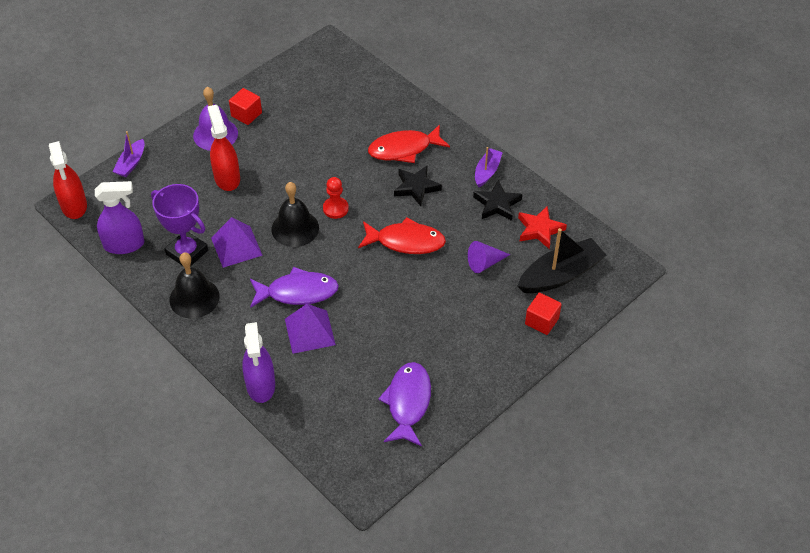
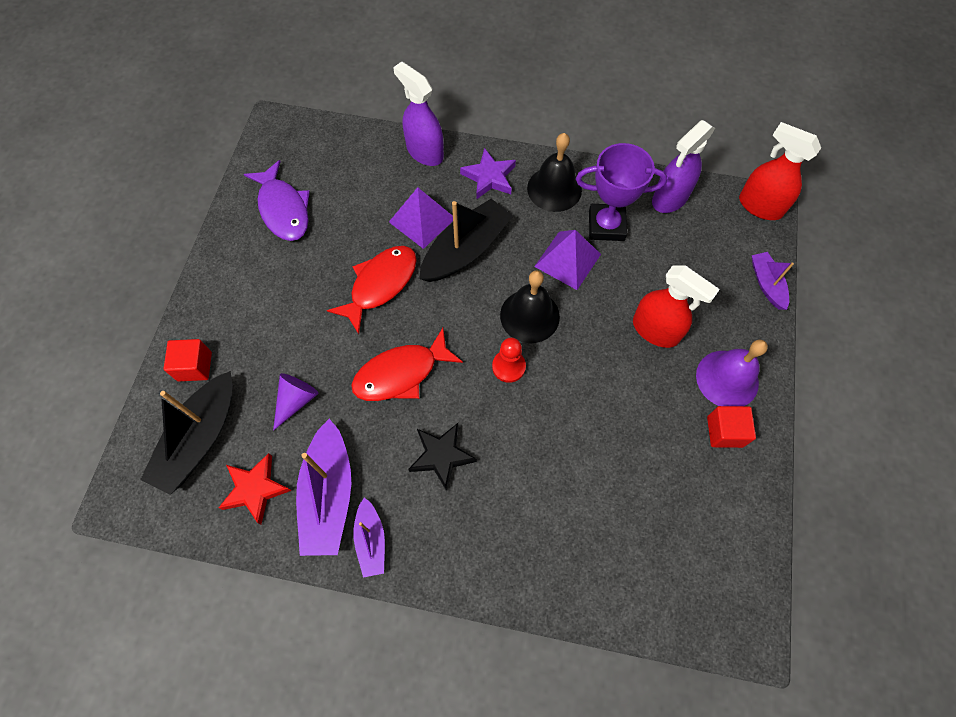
camera: 145 degrees right, 15 degrees up
purple fish [250,267,339,308] -> black boat [419,199,513,282]
red fish [368,124,450,163] -> red fish moved to [327,246,417,334]
black star [473,180,522,221] -> purple boat [296,419,351,556]
none -> purple star [460,148,516,199]

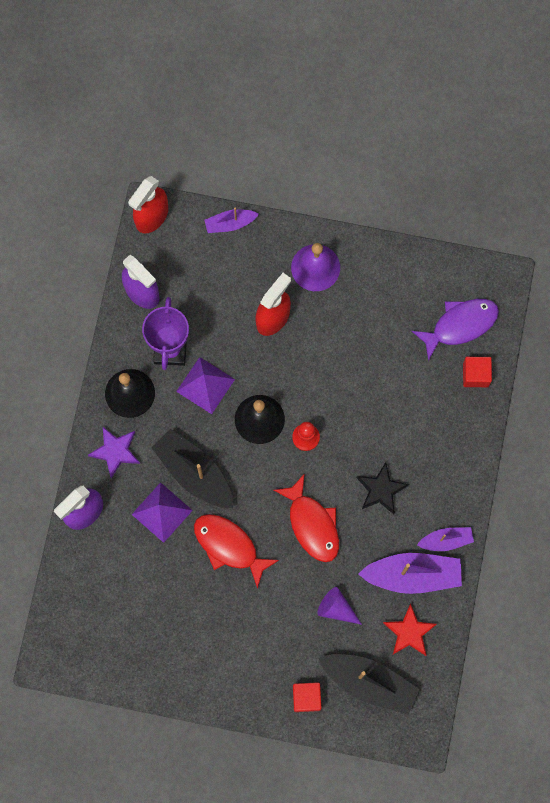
camera: 90 degrees left, 10 degrees up
purple fish [244,160,310,241] -> purple fish moved to [412,299,499,361]
red cube [707,406,756,448] -> red cube moved to [463,357,492,387]

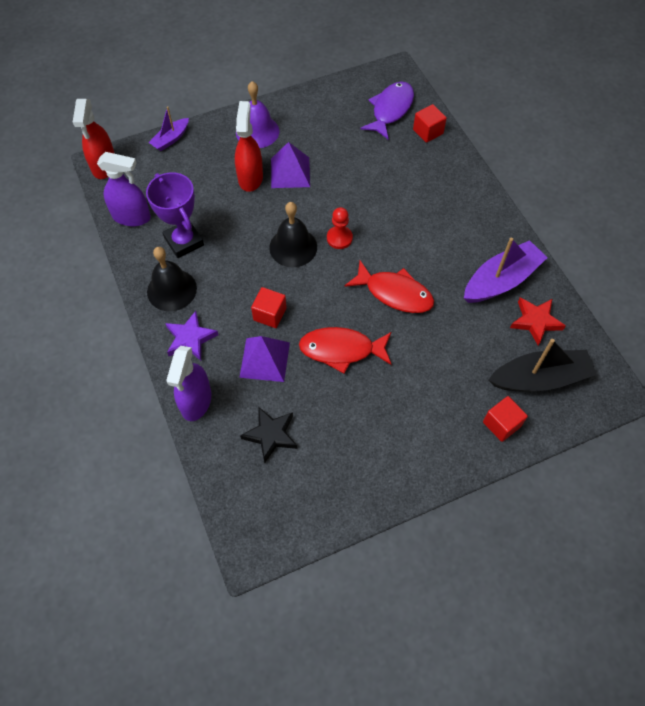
camera: 35 degrees left, 15 degrees down
black boat [151,429,233,508] -> red cube [251,287,287,328]
purple pyramid [176,357,235,414] -> purple pyramid moved to [271,142,310,188]
purple cone [317,587,362,625] -> none
black star [357,462,409,514] -> black star moved to [240,407,297,463]
purple boat [417,527,474,551] -> none

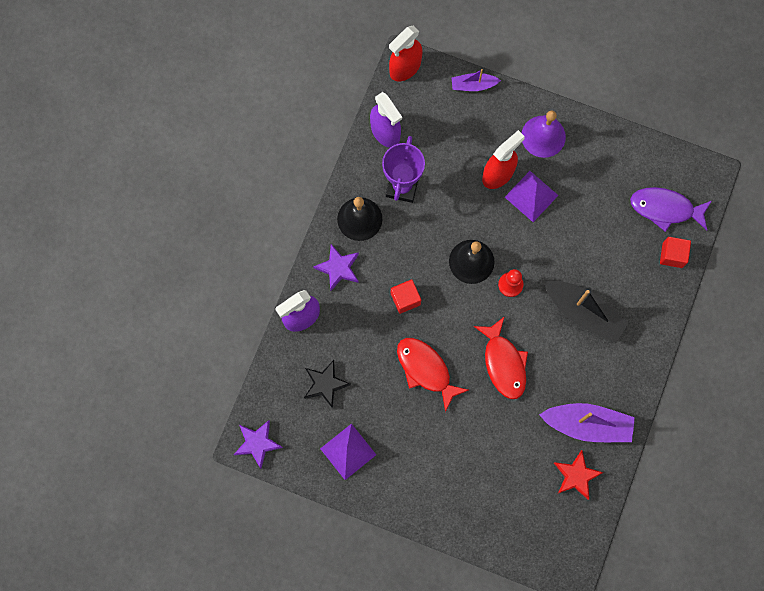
camera: 45 degrees right, 15 degrees up
purple pyramid [239,336,290,382] -> purple pyramid moved to [320,423,376,480]
purple fish [360,81,414,139] -> purple fish turned 150 degrees counterclockwise [630,187,712,232]
red cube [483,396,528,442] -> none
black boat [489,339,597,392] -> black boat moved to [544,281,629,343]
none -> purple star [234,420,283,469]

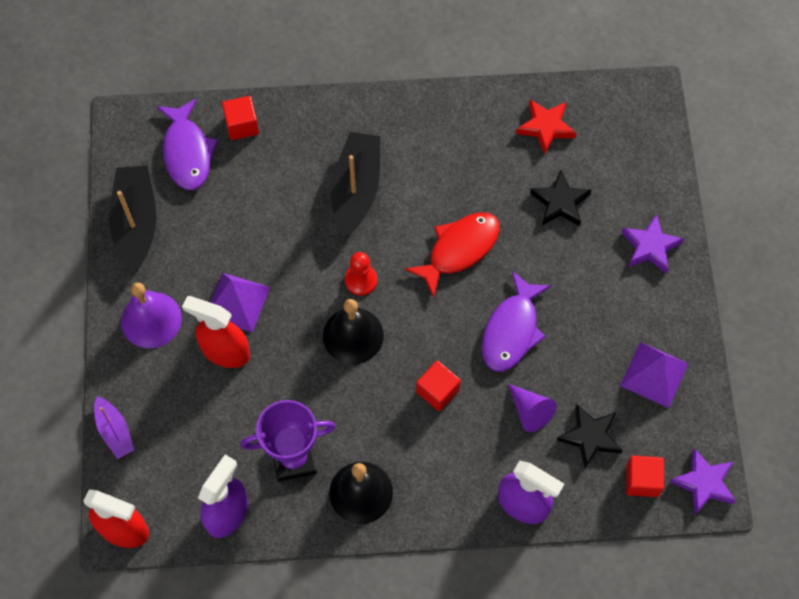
camera: 115 degrees left, 10 degrees down
purple star [313,244,359,291] -> purple star moved to [621,214,684,273]
red fish [397,338,468,412] -> purple fish [482,271,552,372]
purple boat [539,403,635,442] -> none
none -> black boat [109,165,156,274]
none -> purple cone [508,384,556,432]
none -> black star [530,170,592,226]
none -> red cube [626,455,664,497]

